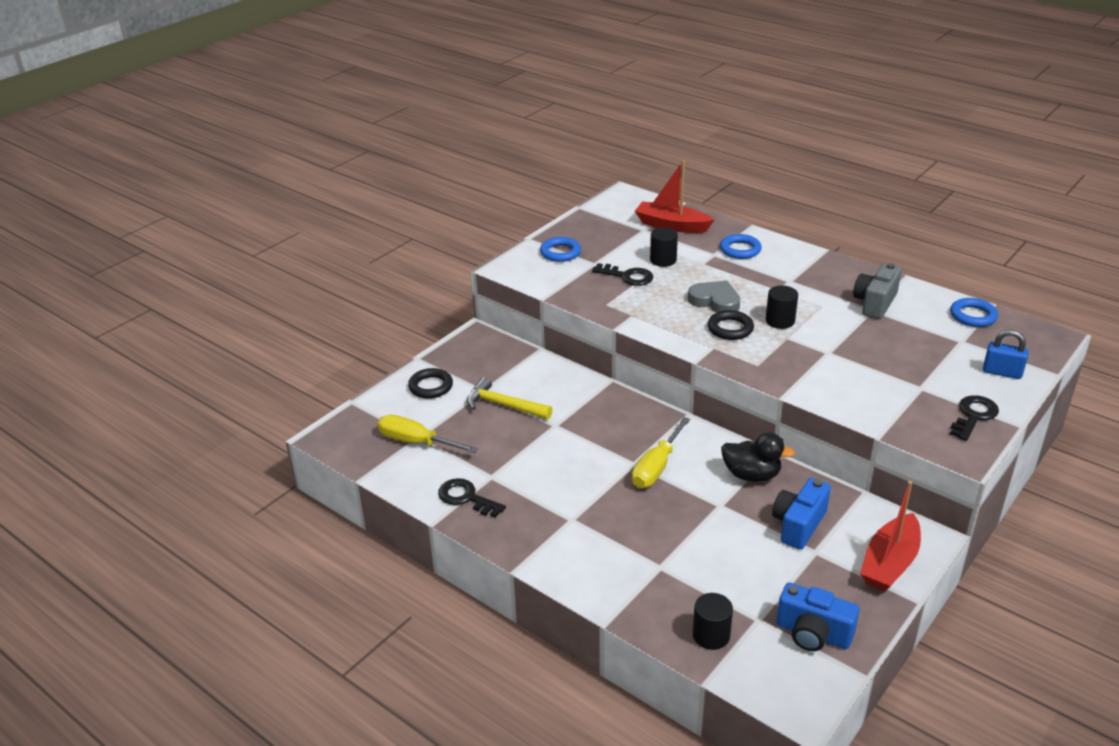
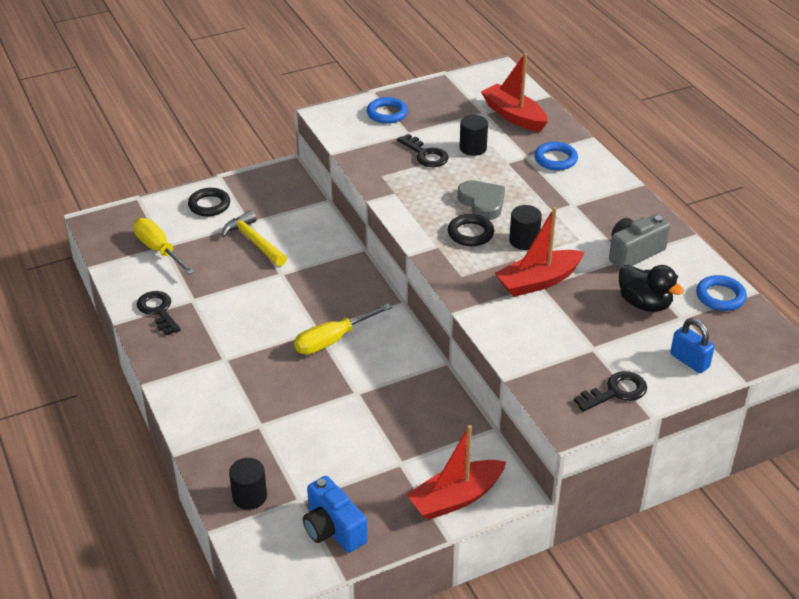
camera: 25 degrees right, 5 degrees up
black duck [721,432,795,482] -> black duck moved to [619,265,684,312]
blue camera [772,478,831,550] -> none
none -> red boat [495,207,585,297]

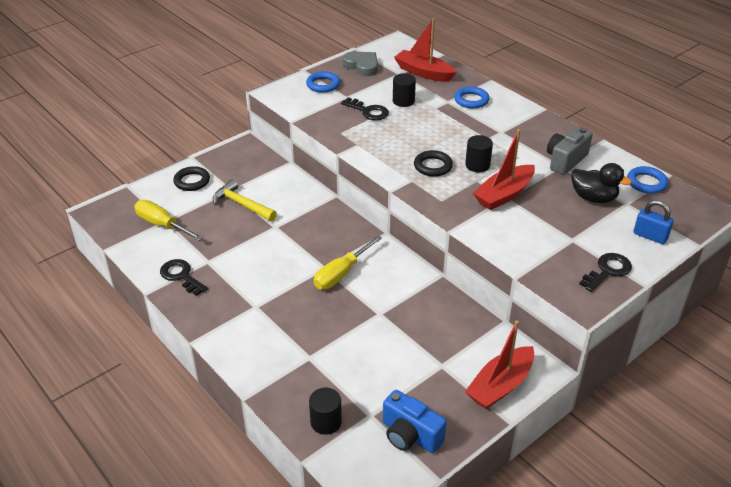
camera: 15 degrees left, 0 degrees up
grey heart [458,180,505,220] -> grey heart moved to [343,52,378,76]

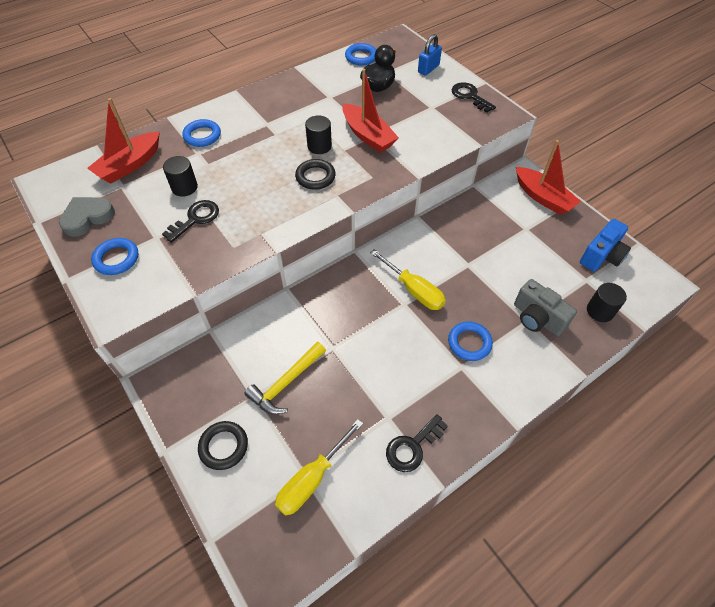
camera: 85 degrees left, 15 degrees up
grey camera [547,127,593,175] -> grey camera moved to [514,279,577,336]
none -> blue ring [448,322,493,361]

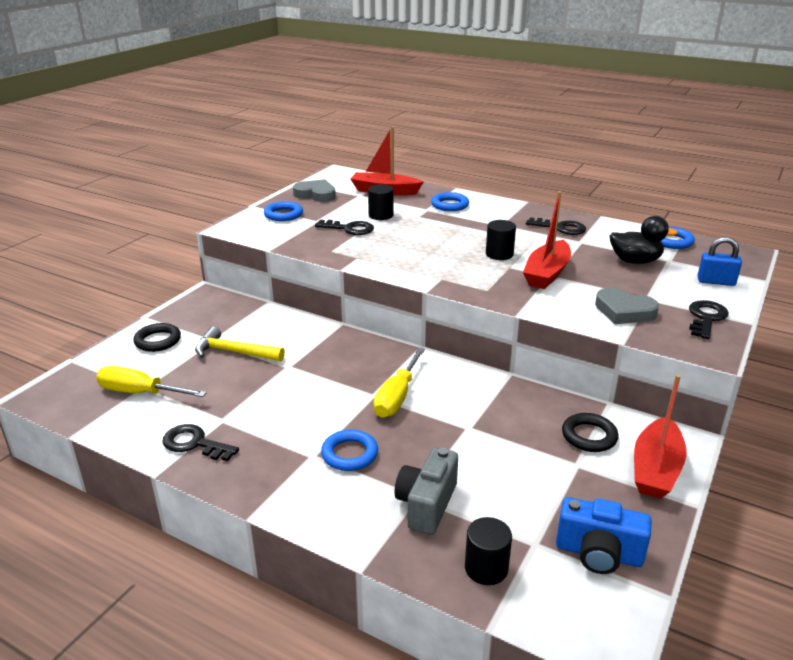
camera: 65 degrees right, 25 degrees down
black ring [295,159,336,190] -> black ring moved to [562,413,619,452]
none -> black key [526,217,586,235]
none -> grey heart [595,287,659,324]

